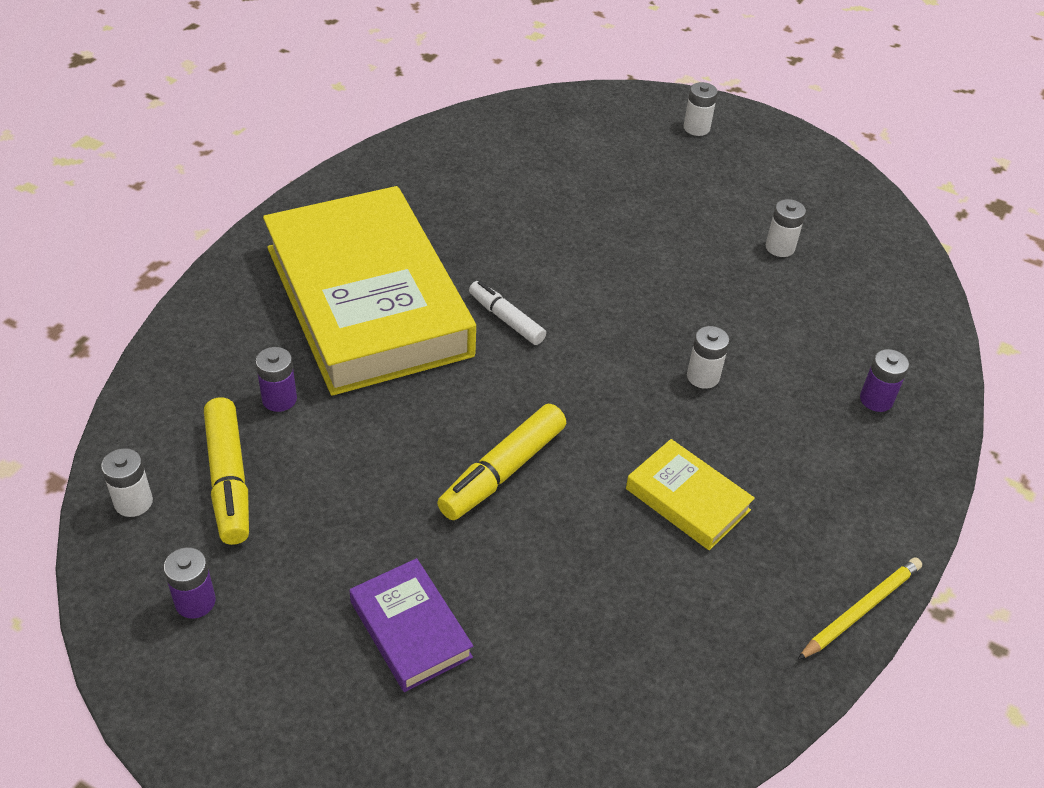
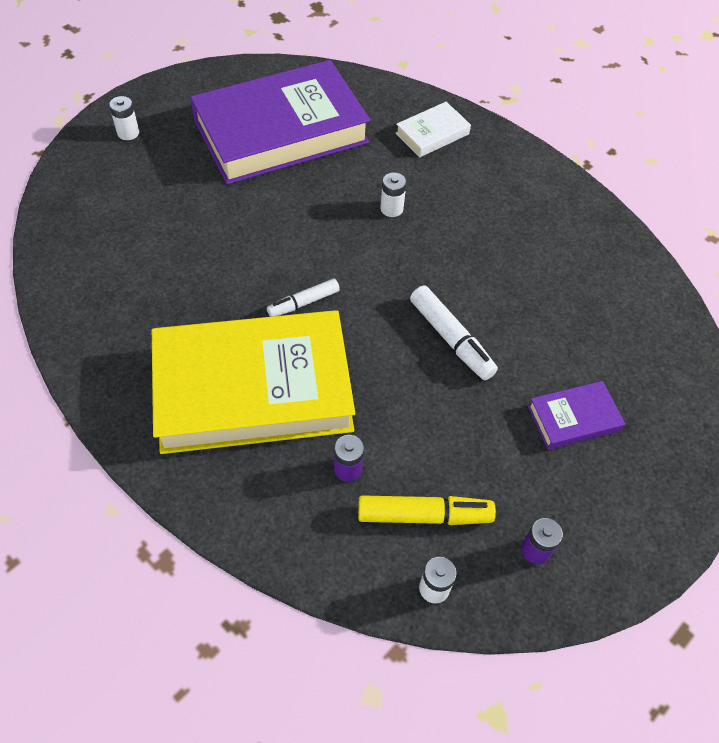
camera: 75 degrees left, 10 degrees up
yellow marker [437,404,566,520] -> white marker [410,286,498,380]
yellow book [626,439,755,550] -> none
white battery [766,199,806,257] -> purple book [190,60,371,185]
yellow pencil [798,557,922,660] -> none
purple battery [860,349,909,412] -> white book [396,102,471,158]

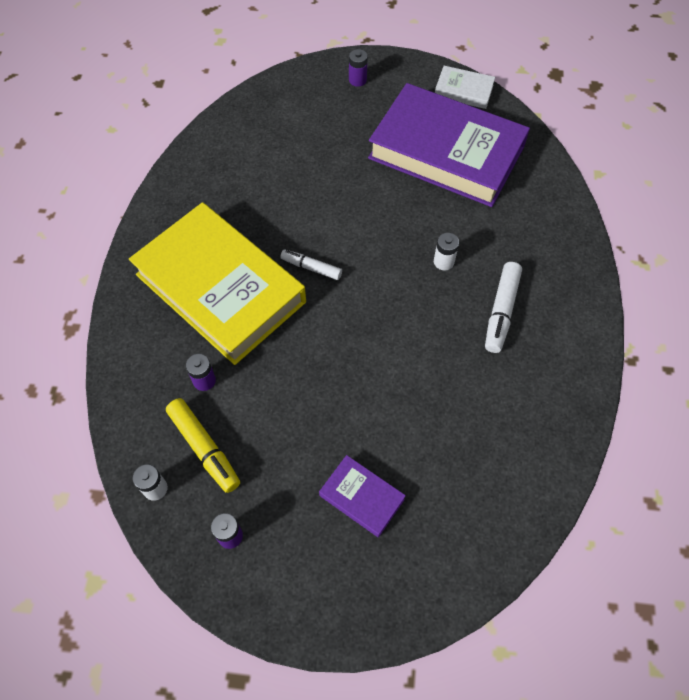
camera: 55 degrees right, 5 degrees up
white battery [109,96,139,140] -> purple battery [349,49,368,87]
white book [396,102,471,158] -> white book moved to [435,66,495,109]
white marker [410,286,498,380] -> white marker moved to [485,262,522,353]

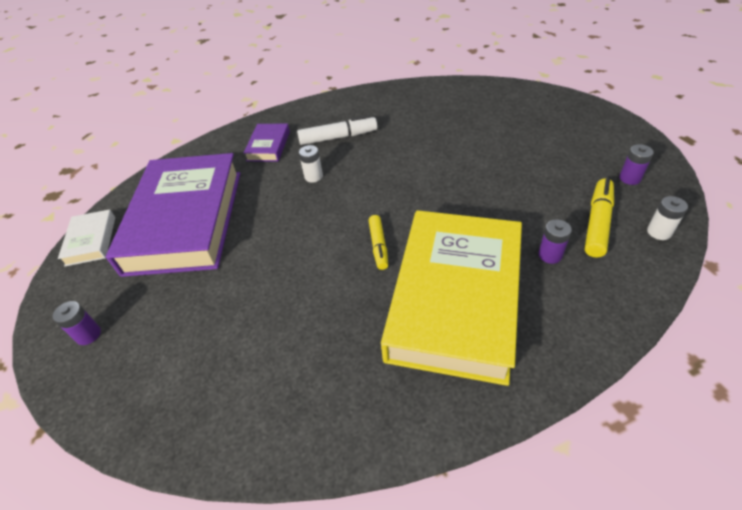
camera: 115 degrees left, 15 degrees down
white marker [281,249,342,280] -> yellow marker [369,215,388,270]
purple book [319,455,406,537] -> purple book moved to [244,124,290,161]

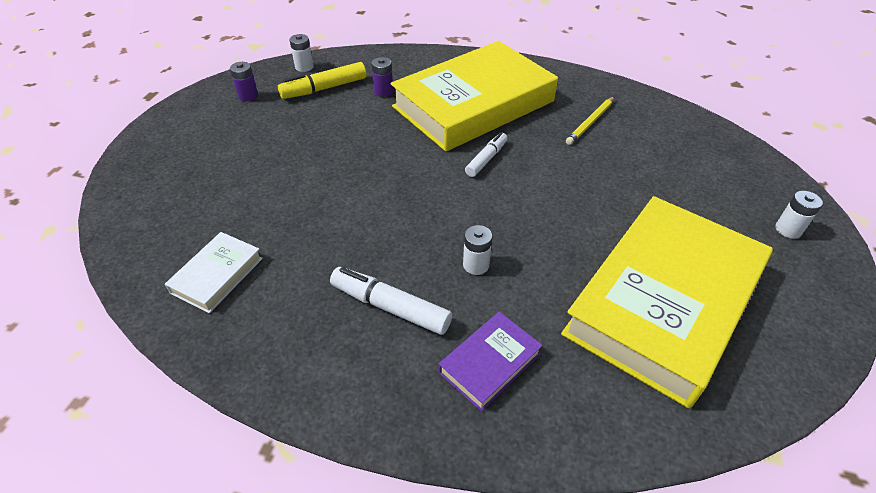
camera: 145 degrees left, 0 degrees up
purple battery [52,301,101,345] -> white battery [776,191,823,239]
white book [58,209,115,266] -> white book moved to [165,232,263,313]
purple book [106,153,240,277] -> yellow book [561,196,773,408]
yellow marker [369,215,388,270] -> white marker [465,132,507,177]
none -> yellow pencil [566,97,614,145]

